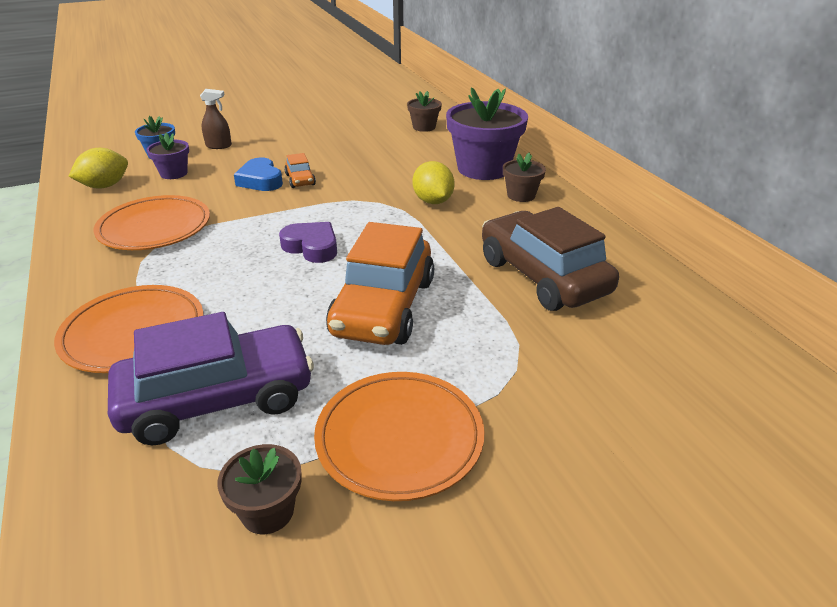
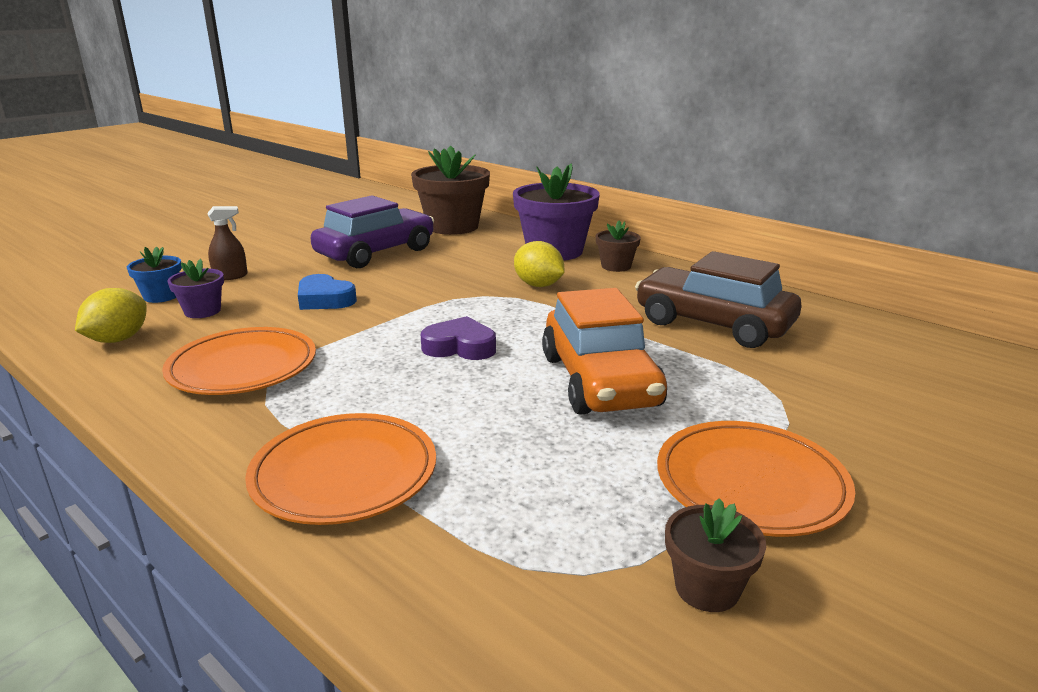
camera: 25 degrees left, 10 degrees down
purple car [108,312,314,446] -> purple car moved to [310,195,434,268]
orange car [284,153,316,188] -> none
brown flower pot [407,91,442,132] -> brown flower pot [411,146,490,235], size x2.01

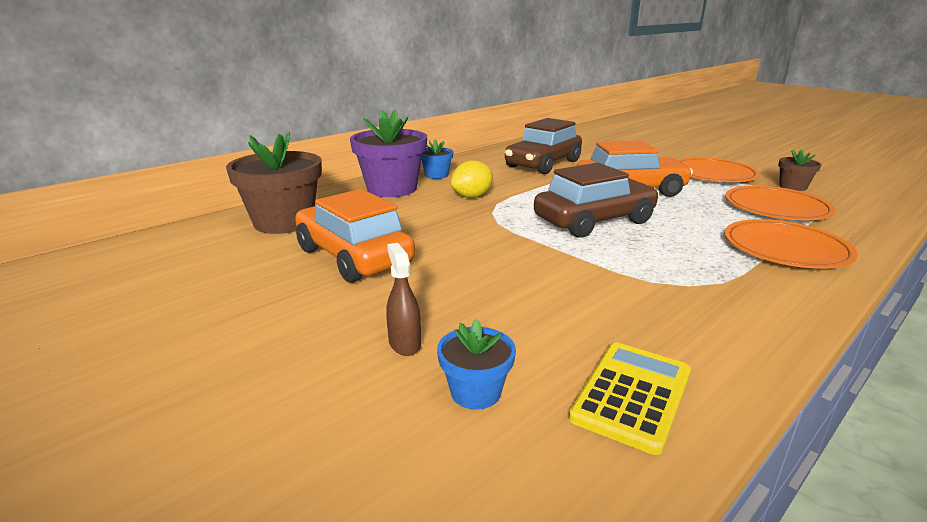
camera: 85 degrees left, 0 degrees up
yellow lemon [75,288,147,343] -> yellow calculator [569,342,691,455]
orange plate [162,327,316,395] -> orange plate moved to [725,186,836,221]
purple flower pot [167,259,224,318] -> none
blue heart [298,274,357,310] -> none
purple car [310,195,434,268] -> orange car [295,189,415,283]
purple heart [420,316,496,360] -> brown car [534,163,659,238]
brown flower pot [596,221,641,272] -> blue flower pot [422,139,453,179]

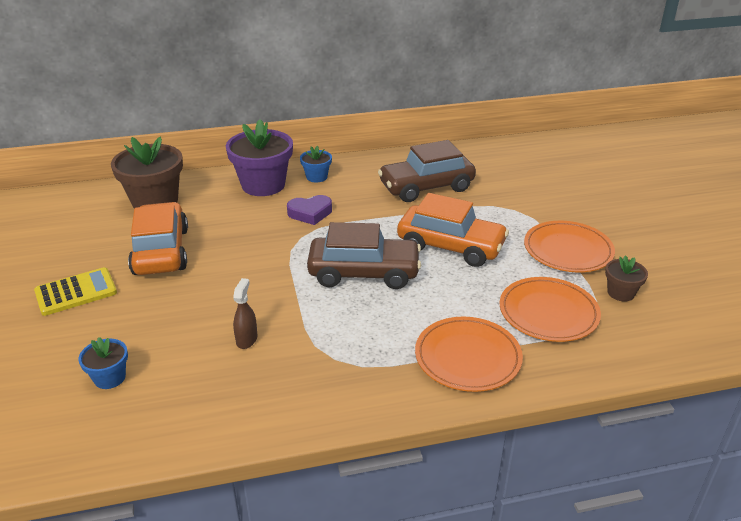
camera: 30 degrees right, 10 degrees up
brown spray bottle [386,243,421,356] -> brown spray bottle moved to [233,278,257,349]
yellow lemon [451,160,493,198] -> purple heart [287,195,332,225]
yellow calculator [569,342,691,455] -> yellow calculator moved to [34,267,117,316]

